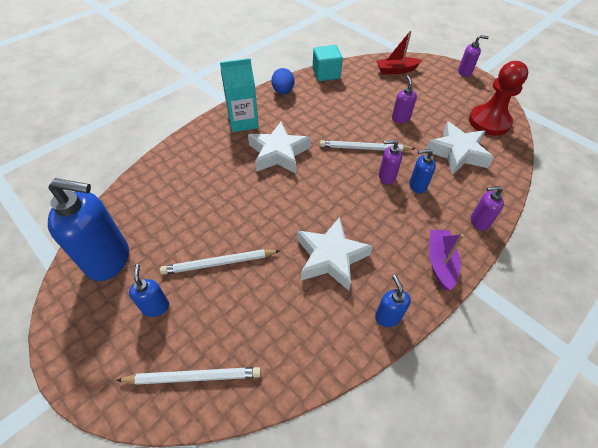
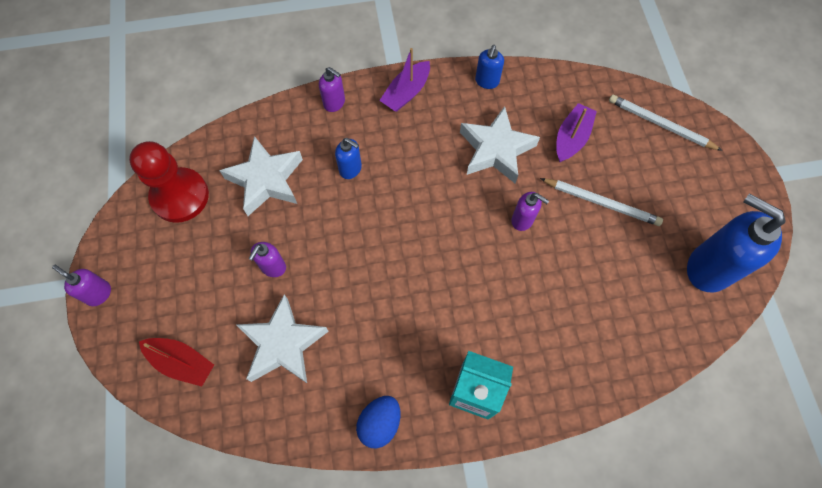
camera: 145 degrees left, 15 degrees up
blue soap dispenser [129,264,169,317] -> none
white star [248,122,310,174] -> white star moved to [236,294,329,383]
turquoise cube [313,45,343,81] -> none
white pencil [320,140,415,151] -> none
purple soap dispenser [379,139,402,184] -> purple soap dispenser moved to [512,192,549,231]
none -> purple boat [556,103,597,162]

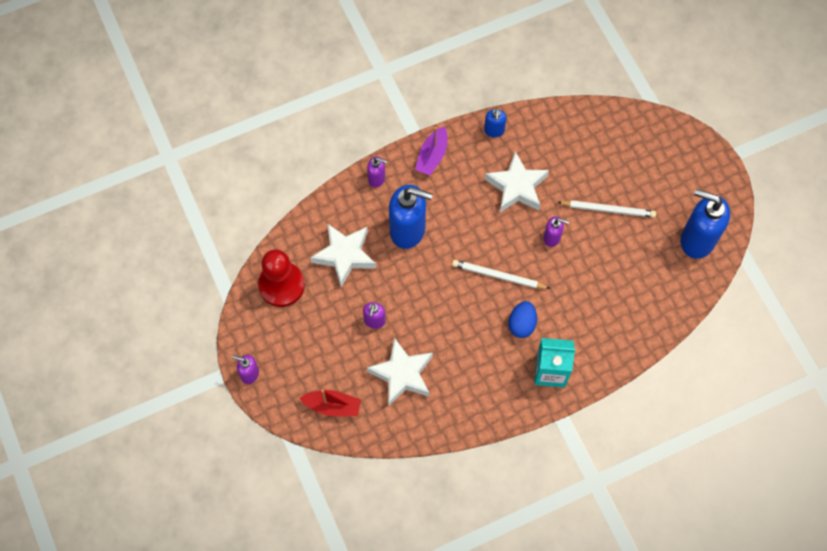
camera: 15 degrees left, 0 degrees up
blue soap dispenser [335,138,362,179] -> blue soap dispenser [389,185,433,249], size x2.05
blue egg [356,396,400,449] -> blue egg moved to [508,301,537,338]
purple boat [556,103,597,162] -> none
white pencil [609,94,722,151] -> white pencil moved to [452,260,551,289]

